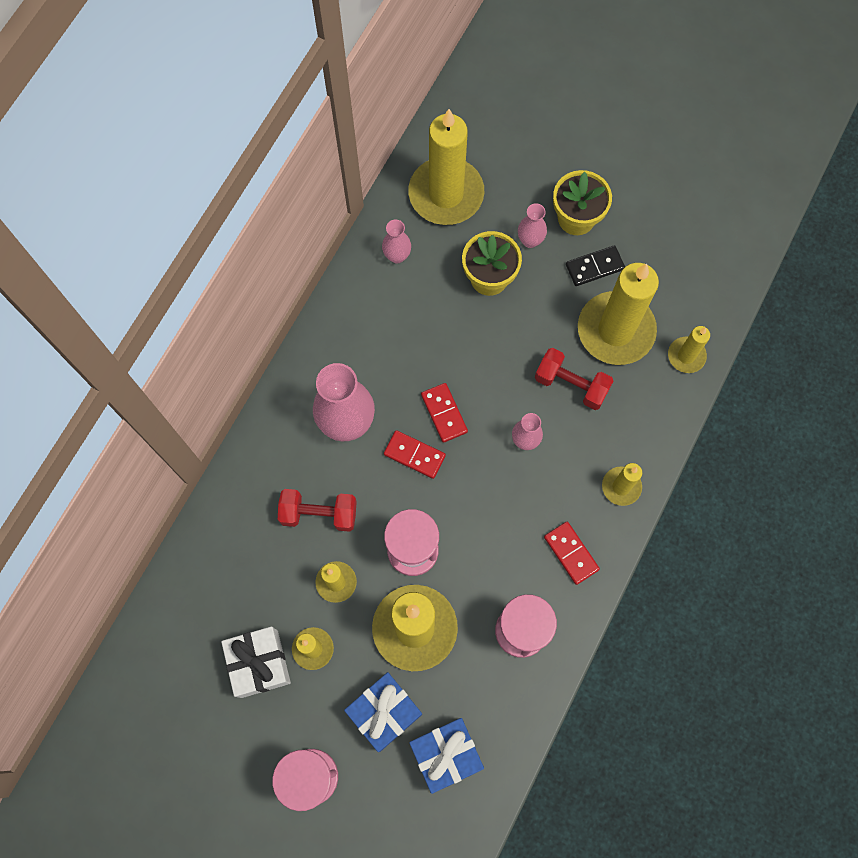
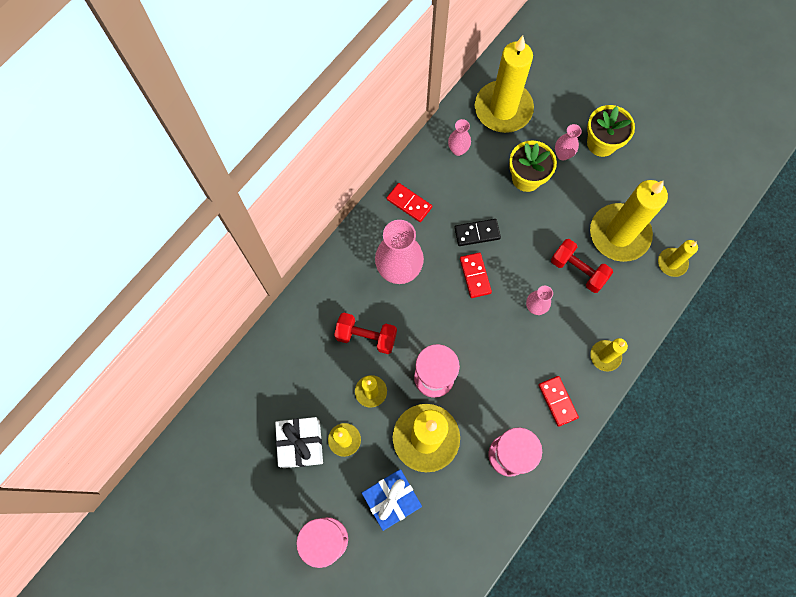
camera: 10 degrees right, 0 degrees up
red domino [384,430,446,479] -> red domino moved to [387,183,432,222]
blue gift [409,718,484,794] -> none
black domino [566,245,625,286] -> black domino moved to [454,219,501,246]

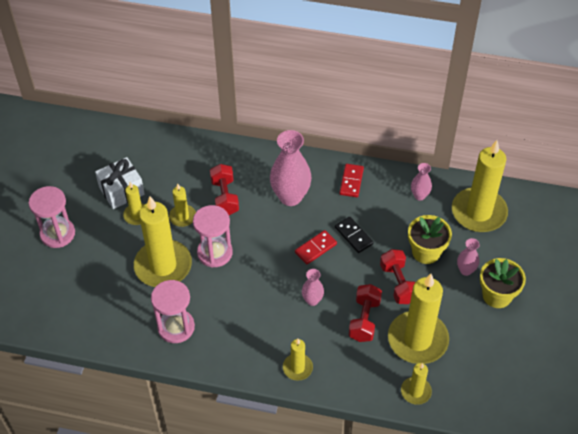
camera: 65 degrees right, 20 degrees down
blue gift [362,469,422,531] -> none
red domino [538,376,579,427] -> none
none -> red dumbbell [380,249,415,304]

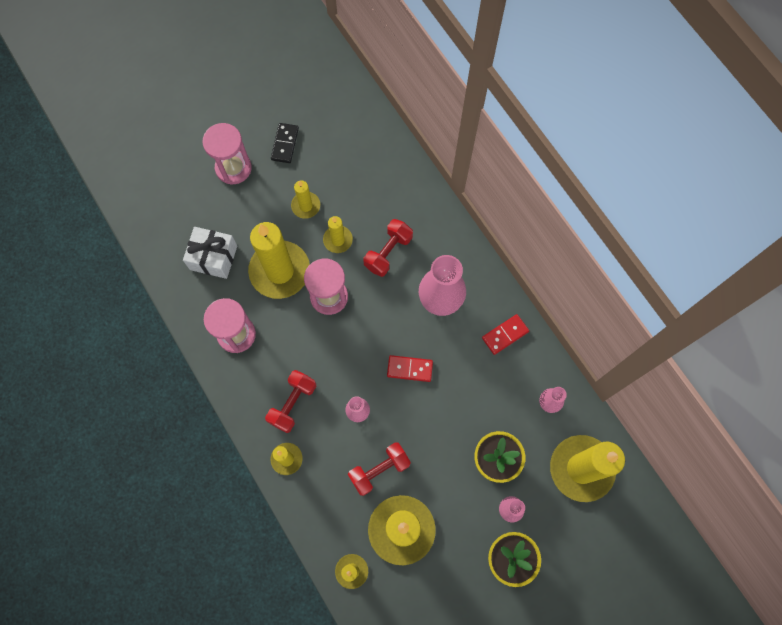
camera: 45 degrees right, 20 degrees up
white gift [95,157,145,209] -> white gift moved to [183,227,237,279]
black domino [335,217,374,253] -> black domino moved to [271,123,299,163]
red dumbbell [380,249,415,304] -> red dumbbell moved to [265,370,316,433]

